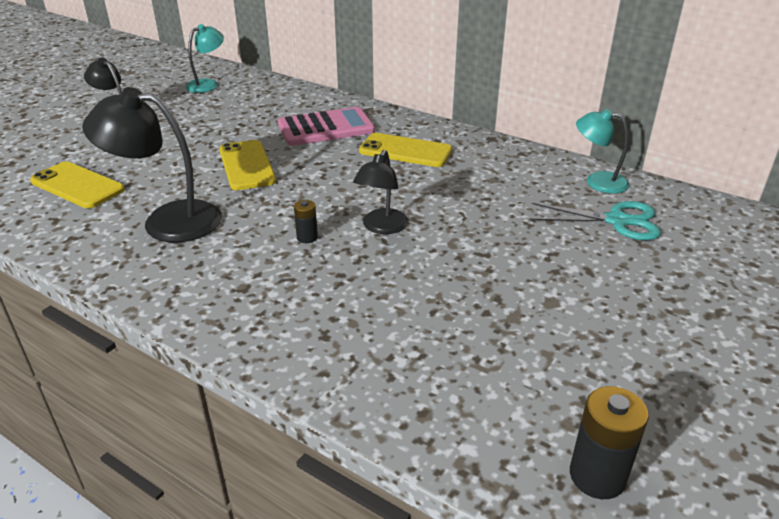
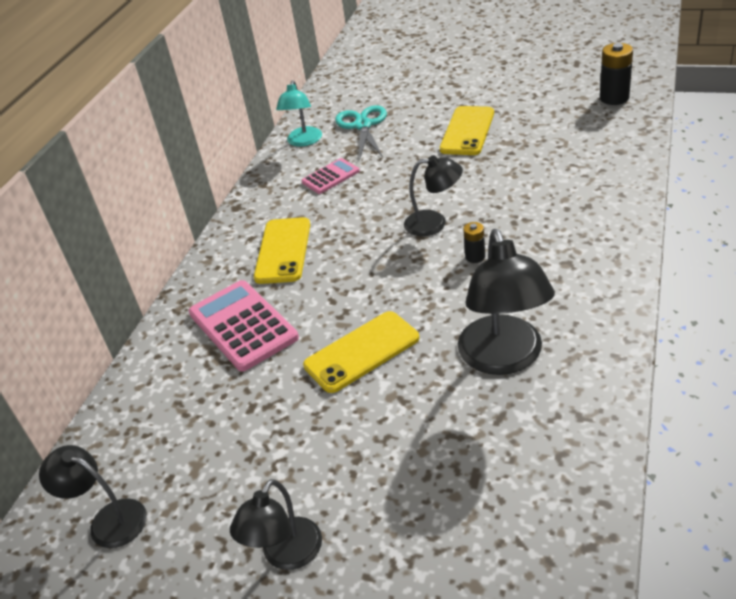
camera: 100 degrees left, 5 degrees up
yellow phone [30,161,125,208] -> yellow phone moved to [440,106,494,155]
turquoise lamp [185,24,224,93] -> black lamp [39,445,147,548]
none -> pink calculator [301,158,360,194]

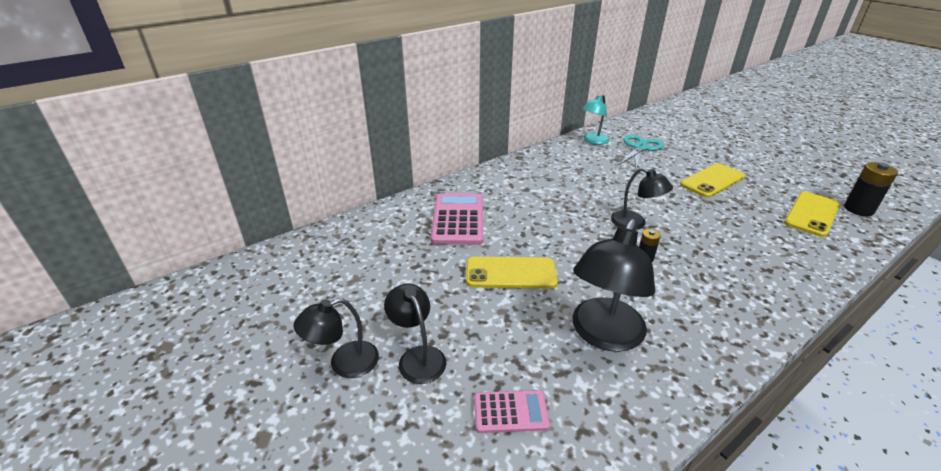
camera: 30 degrees right, 5 degrees down
black lamp [39,445,147,548] -> black lamp moved to [384,283,446,384]
yellow phone [254,217,310,284] -> yellow phone moved to [784,191,840,237]
pink calculator [301,158,360,194] -> pink calculator moved to [474,390,550,433]

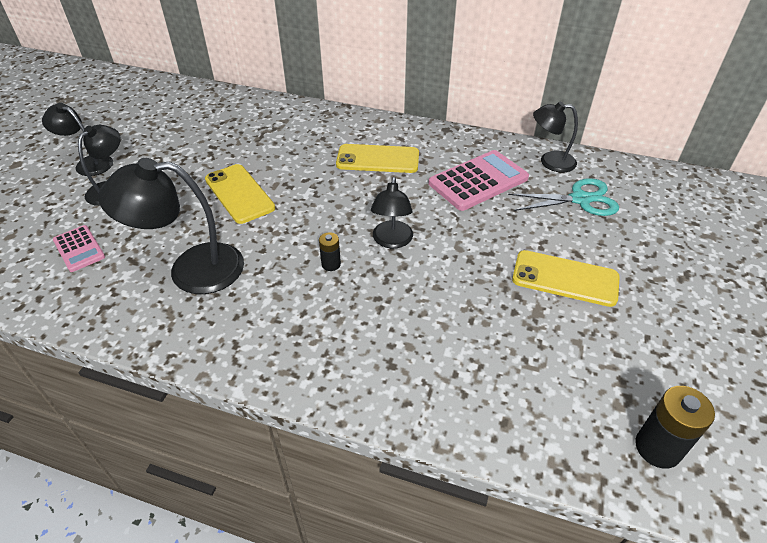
camera: 55 degrees right, 10 degrees up
pink calculator [431,193,483,245] -> pink calculator moved to [428,150,529,211]
turquoise lamp [582,95,610,145] -> black lamp [533,102,578,172]
yellow phone [784,191,840,237] -> yellow phone moved to [336,144,419,173]

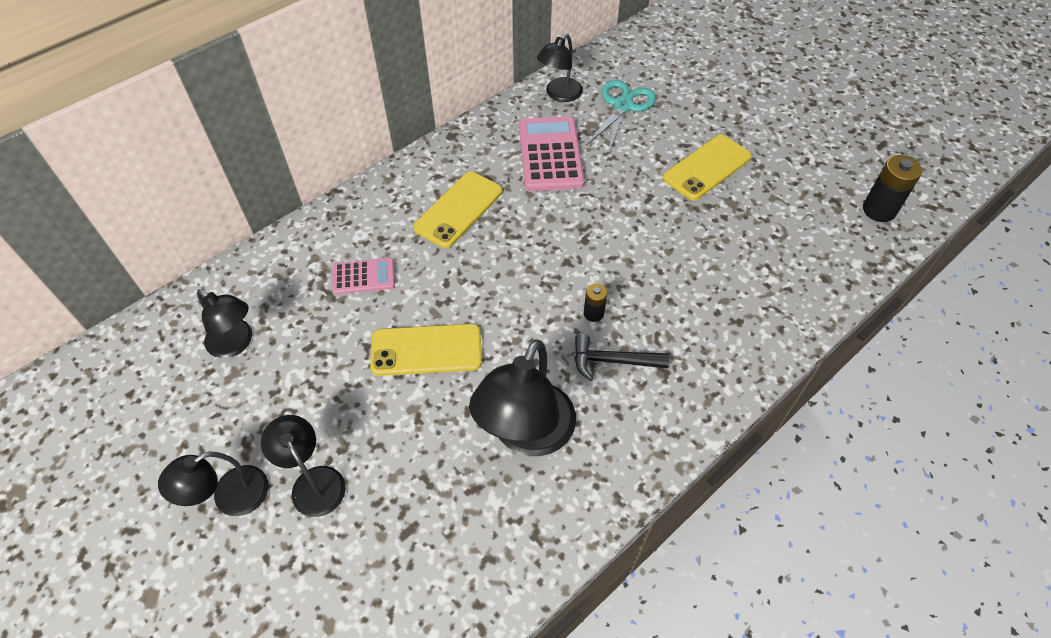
camera: 60 degrees left, 10 degrees up
pink calculator [53,225,105,272] -> pink calculator moved to [332,258,395,295]
black lamp [371,177,413,248] -> black lamp moved to [197,289,252,358]
none -> black hammer [575,334,669,381]

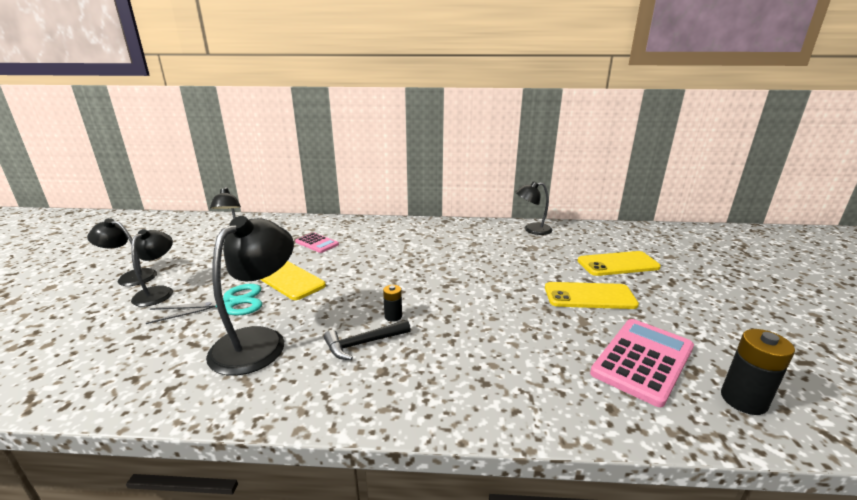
camera: 45 degrees right, 30 degrees down
yellow phone [413,172,502,248] -> yellow phone moved to [578,251,661,276]
black lamp [469,339,576,456] -> black lamp turned 135 degrees clockwise [206,216,294,376]
pink calculator [519,116,585,191] -> pink calculator moved to [590,319,694,407]
black hammer [575,334,669,381] -> black hammer turned 75 degrees counterclockwise [324,320,411,360]
turquoise scissors [587,80,656,152] -> turquoise scissors moved to [146,284,262,324]

